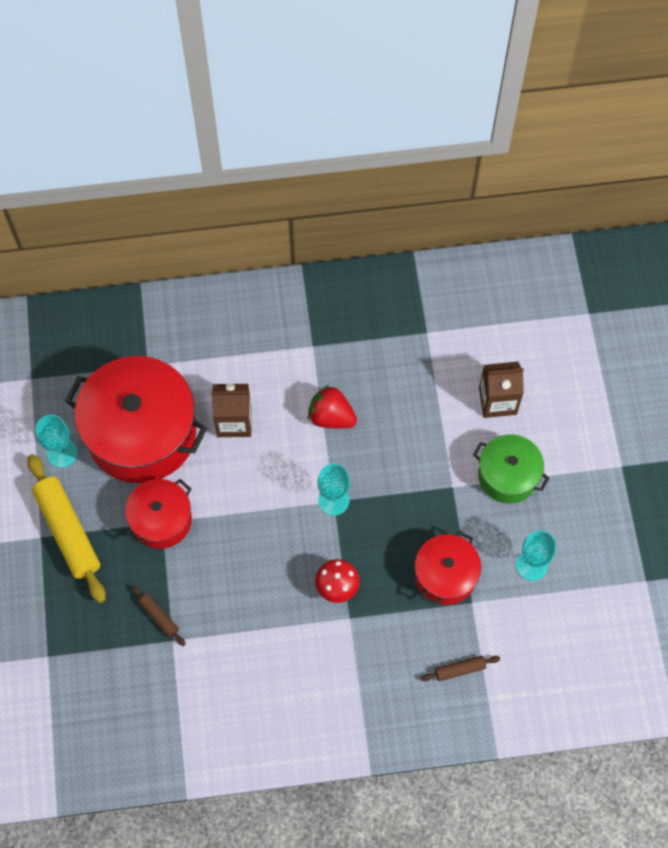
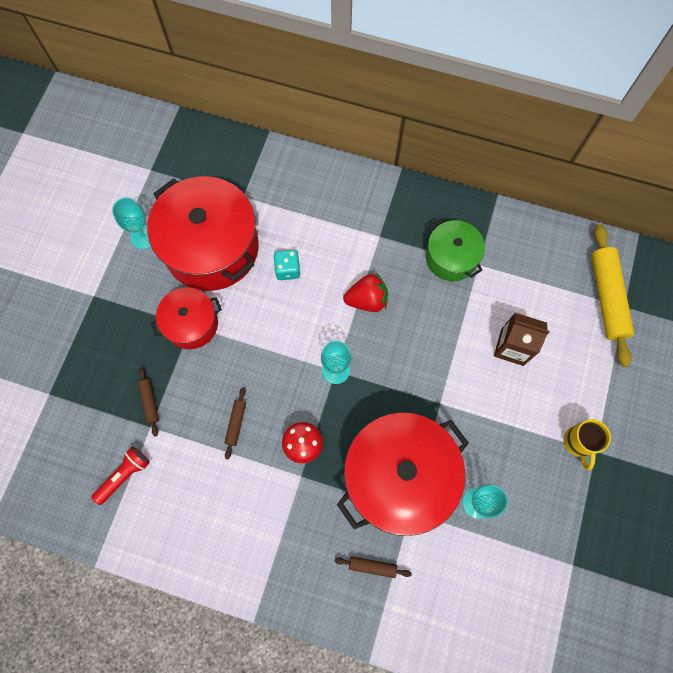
camera: 25 degrees right, 5 degrees up
yellow rolling pin [27,454,106,603] -> yellow rolling pin moved to [591,224,634,367]
brown carton [211,384,251,437] -> turquoise dice [273,250,300,280]
red strawberry [308,385,357,428] -> red strawberry turned 120 degrees clockwise [343,273,388,312]
red pot [415,531,481,605] -> red pot [337,412,469,536], size x1.84
green pot [473,434,549,503] -> green pot moved to [426,220,485,281]
none -> red flashlight [91,447,149,505]
none -> brown rolling pin [224,388,246,459]
none -> yellow mug [564,419,611,470]

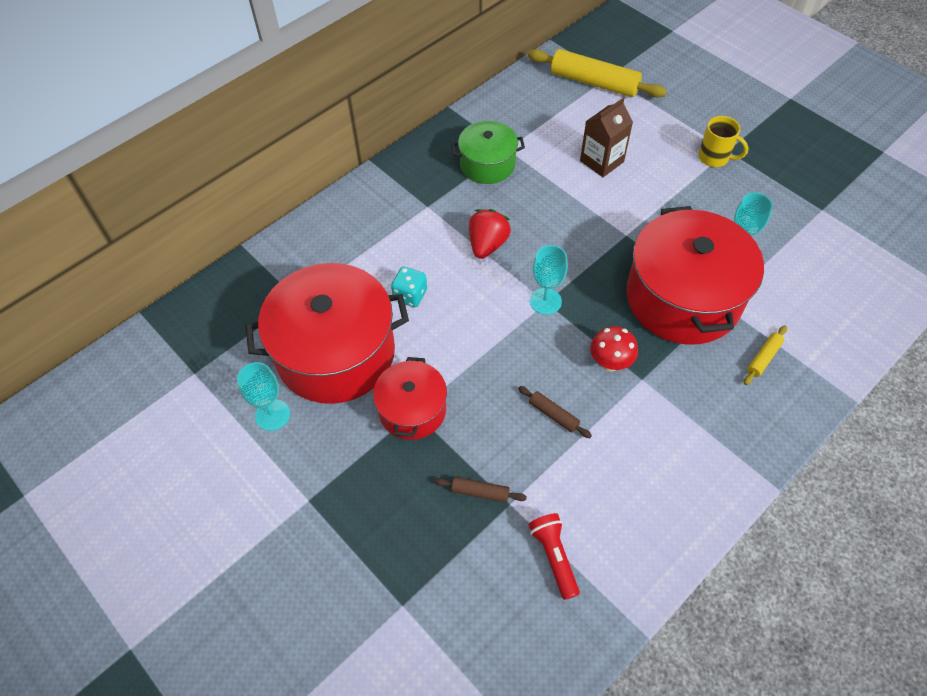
camera: 60 degrees left, 15 degrees down
brown rolling pin [335,556,412,578] -> yellow rolling pin [744,325,787,385]

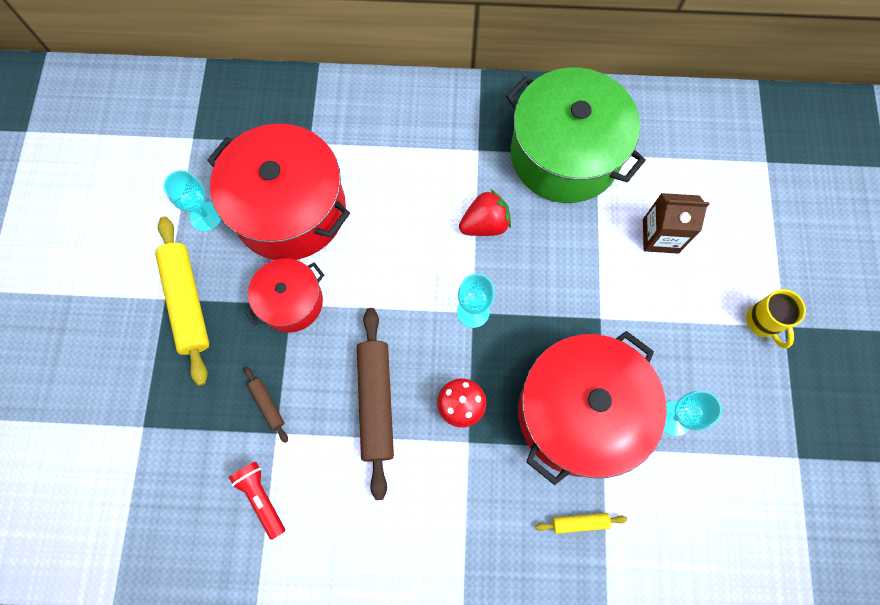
camera: 45 degrees right, 15 degrees up
turquoise dice [391,266,427,307] -> none
green pot [451,121,525,184] -> green pot [506,68,646,203], size x1.84
brown rolling pin [518,386,592,438] -> brown rolling pin [357,308,394,500], size x2.17
yellow rolling pin [528,49,667,97] -> yellow rolling pin moved to [155,216,209,386]
red flashlight [529,513,580,600] -> red flashlight turned 60 degrees counterclockwise [229,462,285,540]

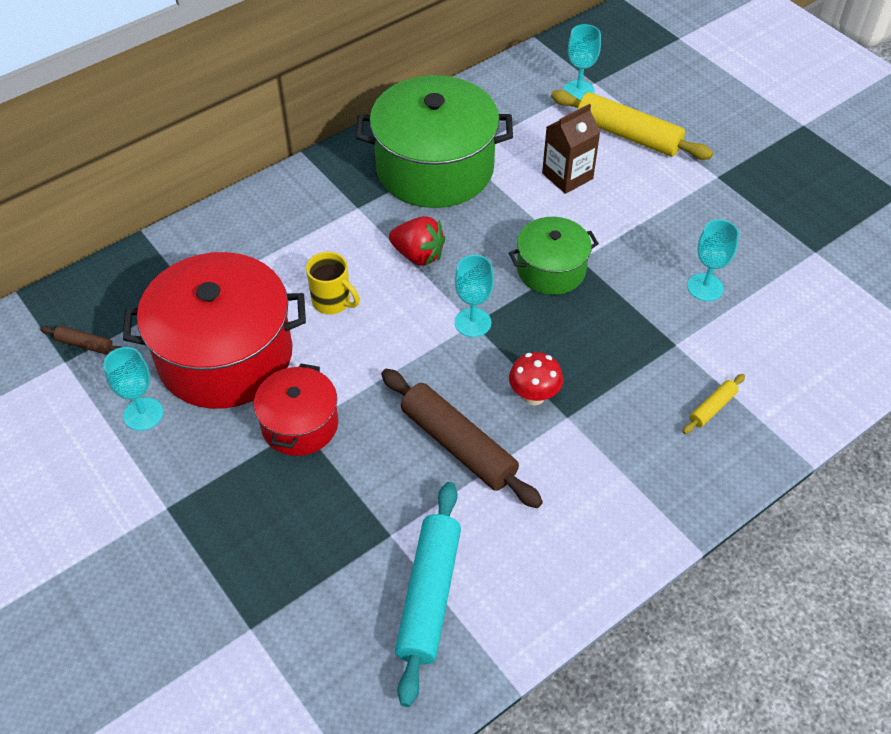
camera: 40 degrees left, 20 degrees down
yellow rolling pin [155,216,209,386] -> yellow rolling pin moved to [551,90,713,160]
red flashlight [229,462,285,540] -> turquoise rolling pin [395,482,461,707]
brown rolling pin [244,367,288,443] -> brown rolling pin moved to [40,326,122,354]
red strawberry [459,190,511,236] -> red strawberry turned 90 degrees clockwise [389,216,445,266]
red pot [518,331,667,485] -> none
yellow mug [746,289,806,348] -> yellow mug moved to [306,252,360,314]
none -> green pot [509,217,599,295]
none -> turquoise goblet [564,24,601,100]

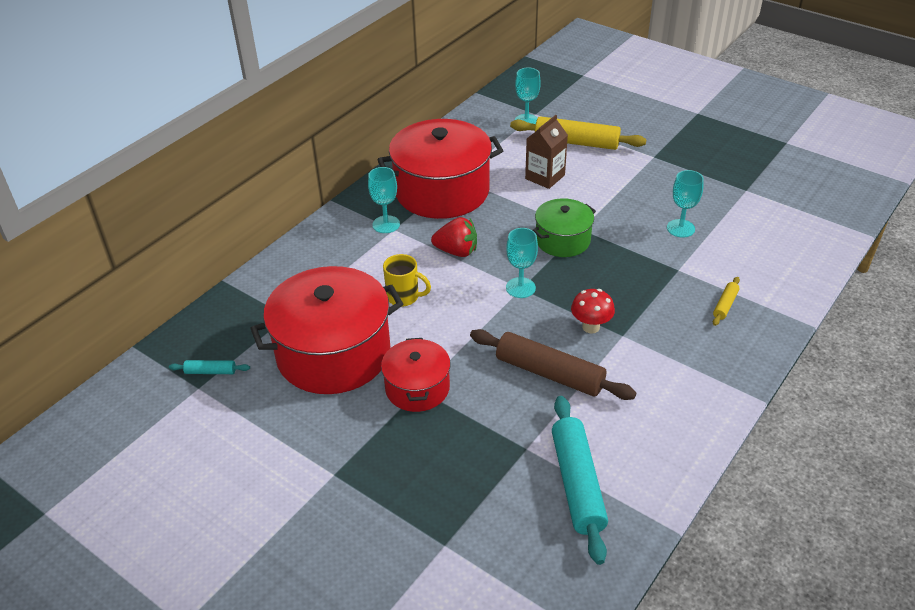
camera: 15 degrees left, 10 degrees down
brown rolling pin [40,326,122,354] -> turquoise rolling pin [169,360,250,374]
turquoise goblet [103,347,163,431] -> turquoise goblet moved to [368,167,400,233]
green pot [356,75,513,208] -> red pot [377,119,504,219]

